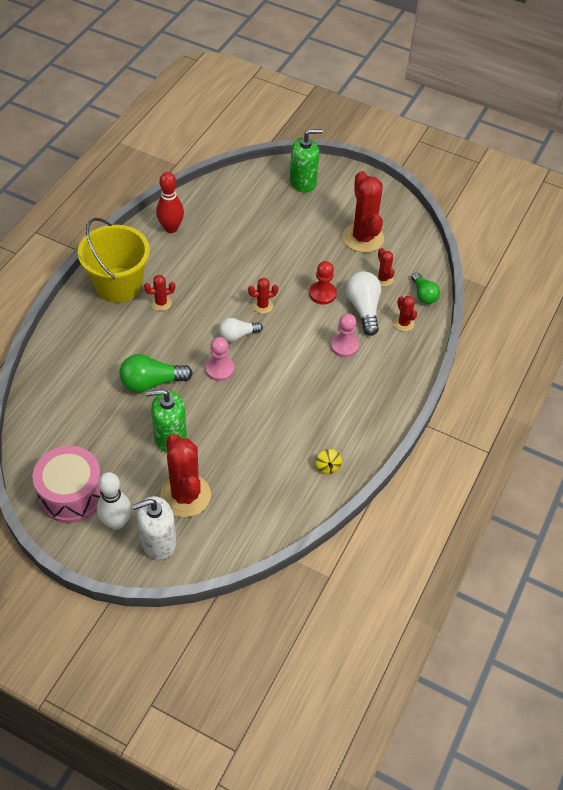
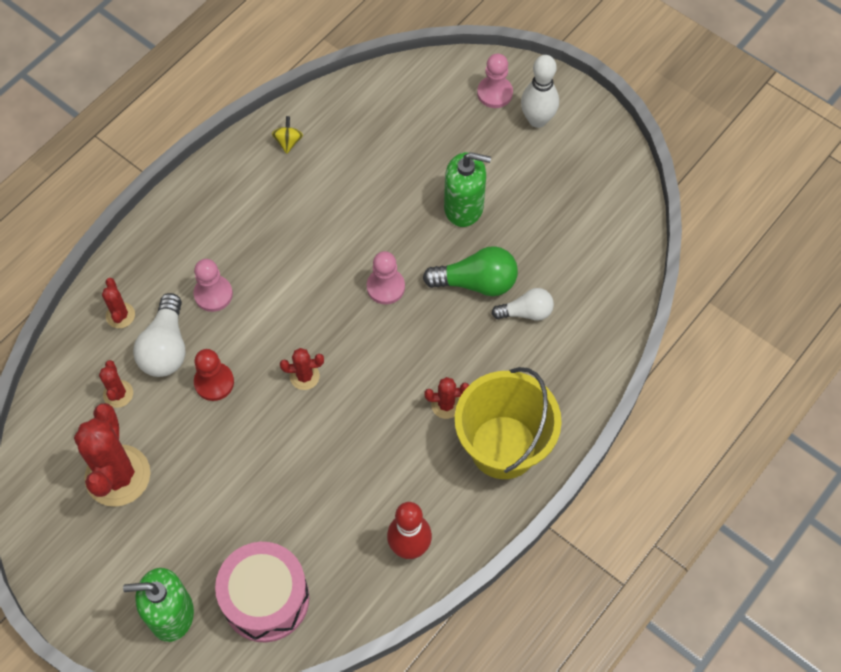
camera: 165 degrees left, 10 degrees up
pink drum [33,446,102,523] -> pink drum moved to [215,542,309,642]
white soap dispenser [132,496,176,560] -> pink pawn [477,54,513,108]
red cactus [160,434,211,517] -> none
white light bulb [219,318,263,342] -> white light bulb moved to [491,288,554,321]
green light bulb [411,272,440,304] -> none

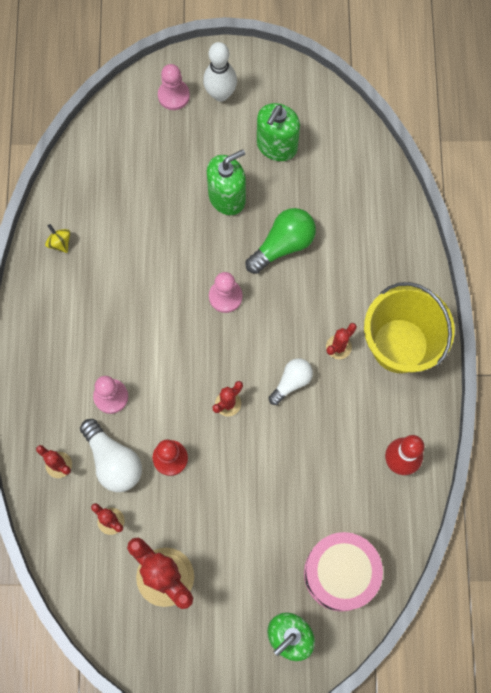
camera: 40 degrees left, 10 degrees up
white light bulb [491,288,554,321] -> white light bulb moved to [269,358,313,405]
none -> green soap dispenser [257,103,300,161]

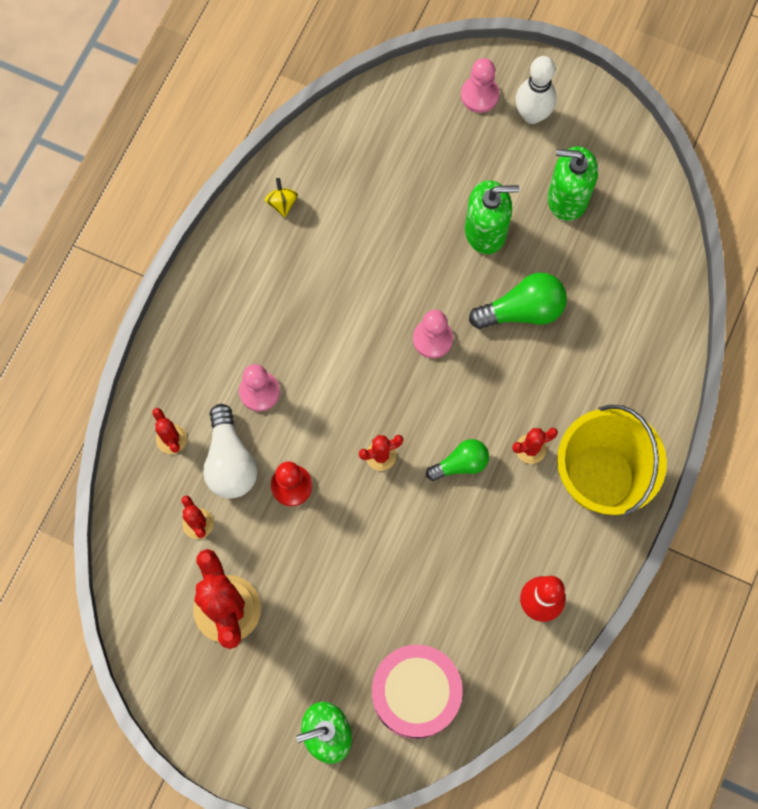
camera: 25 degrees right, 0 degrees up
green soap dispenser [257,103,300,161] -> green soap dispenser turned 45 degrees clockwise [548,146,598,221]
white light bulb [269,358,313,405] -> green light bulb [426,439,489,481]

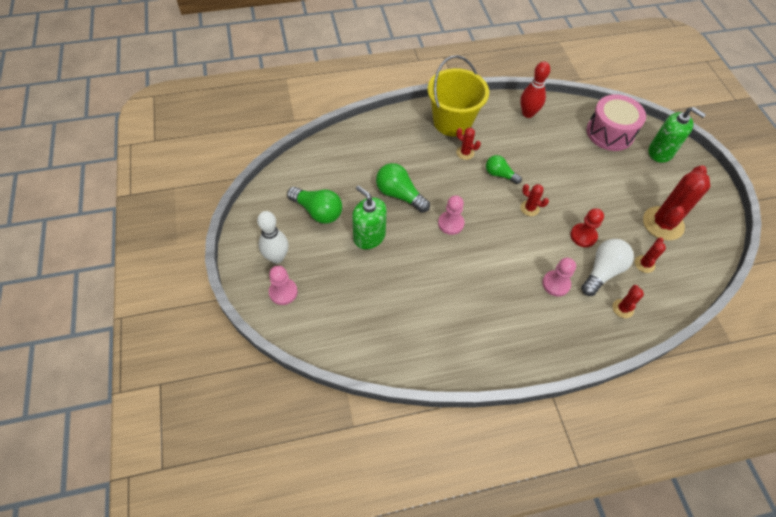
camera: 130 degrees left, 15 degrees down
yellow spinning top [265,178,298,217] -> none
green soap dispenser [548,146,598,221] -> green light bulb [287,187,342,224]

